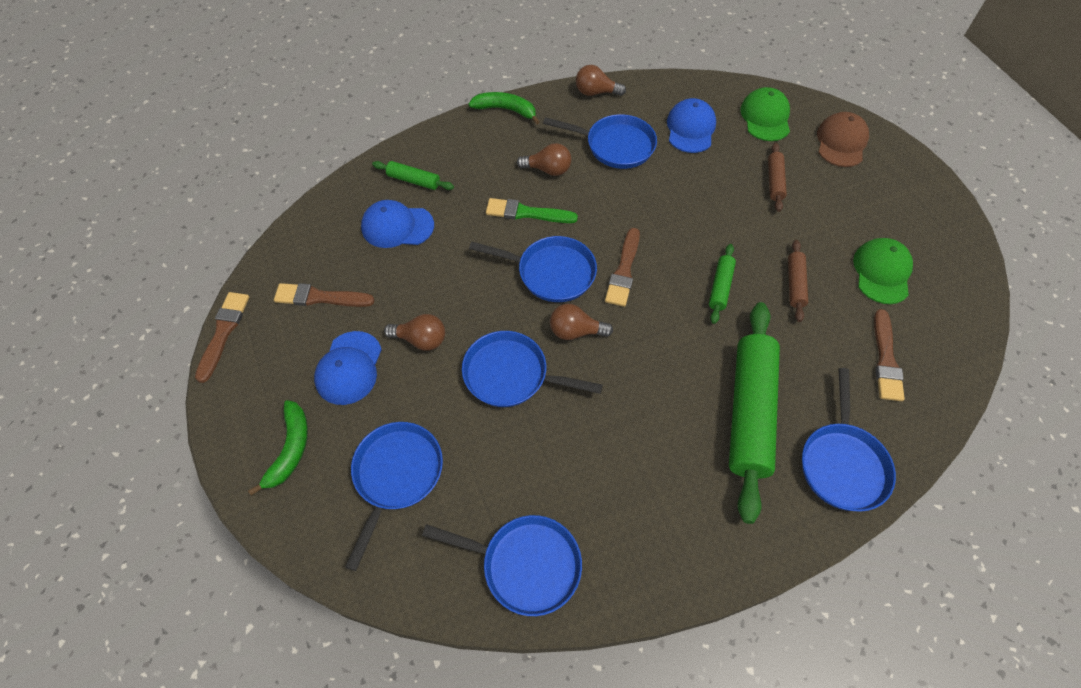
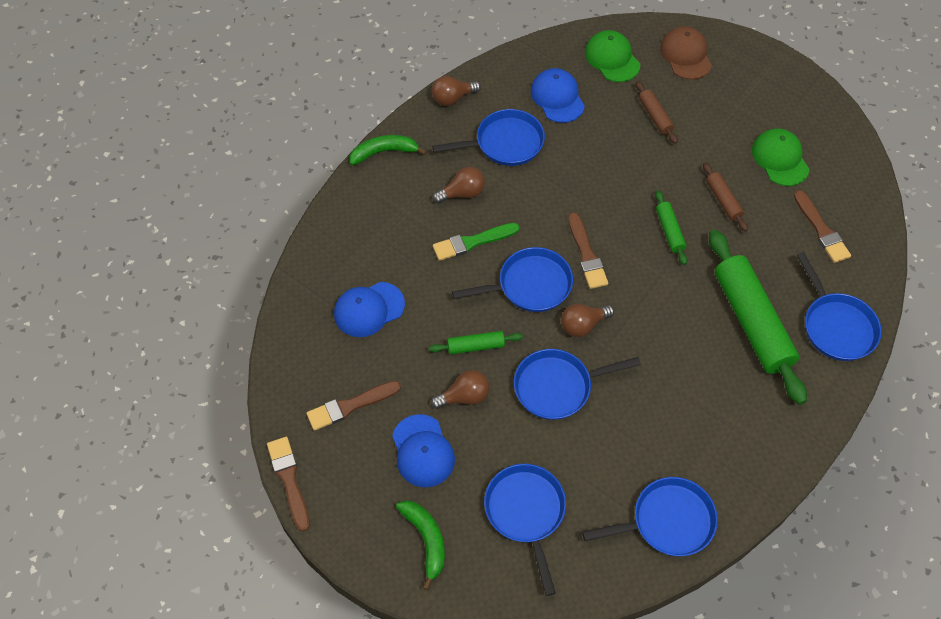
camera: 30 degrees left, 0 degrees up
green rolling pin [372,161,454,190] -> green rolling pin moved to [429,331,523,355]

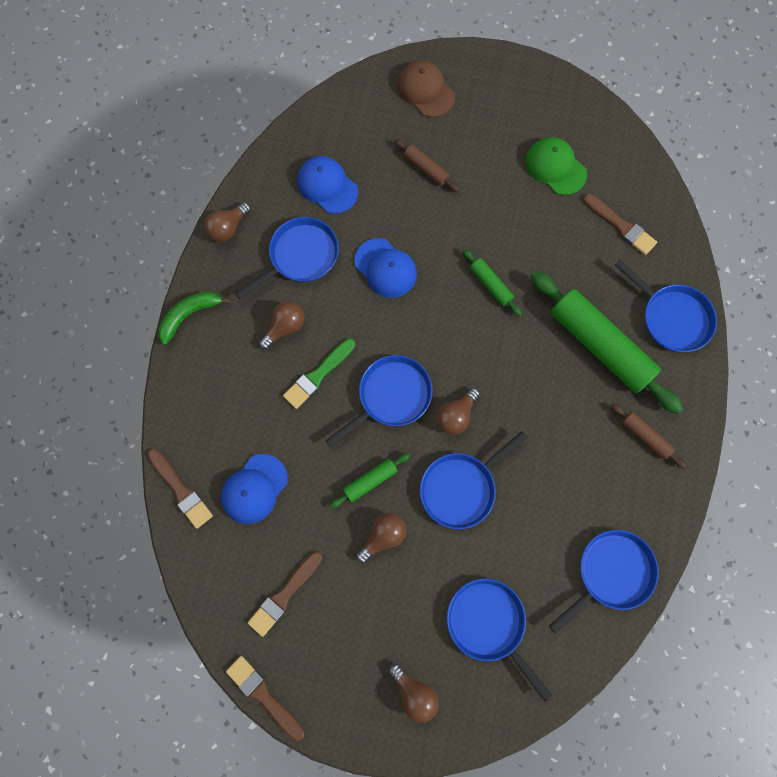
camera: 25 degrees left, 15 degrees up
blue cap [392,414,455,487] -> blue cap moved to [354,238,417,298]
green banana [396,500,445,590] -> brown light bulb [389,663,439,723]
brown brush [568,212,608,289] -> brown brush moved to [148,449,213,529]
green cap [585,30,640,82] -> none
brown rolling pin [703,162,748,231] -> brown rolling pin moved to [611,403,686,469]

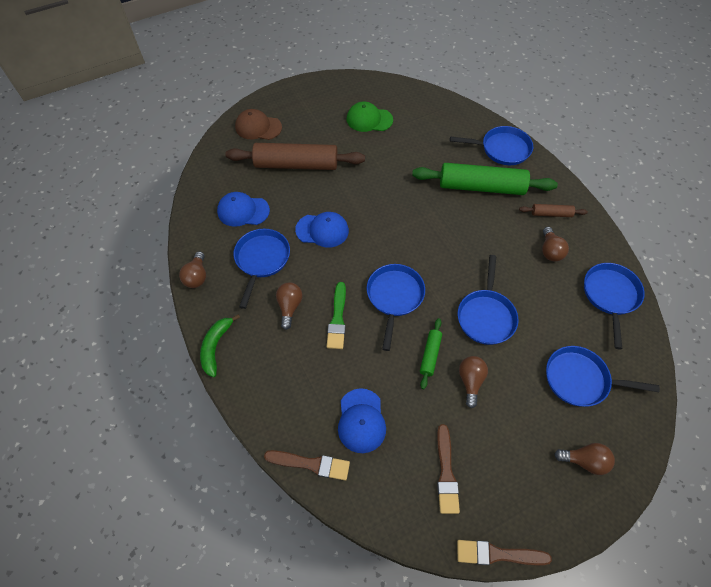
camera: 40 degrees left, 15 degrees down
brown rolling pin [394,139,460,192] -> brown rolling pin [225,143,365,170], size x2.18
brown light bulb [437,388,480,435] -> brown light bulb moved to [542,227,569,262]
green rolling pin [463,249,522,316] -> none
brown brush [583,193,657,255] -> none

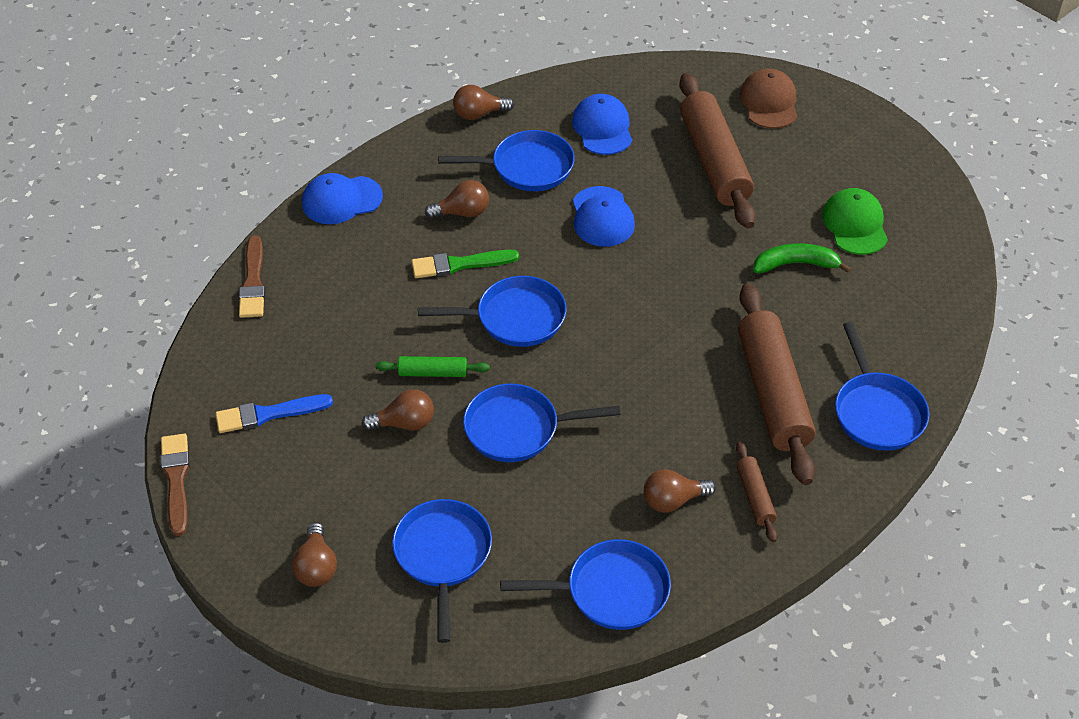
camera: 75 degrees right, 10 degrees down
green banana [200,314,240,377] -> green banana moved to [753,243,852,273]
blue cap [338,388,386,453] -> blue cap moved to [302,173,383,224]
green rolling pin [412,163,558,195] -> brown rolling pin [738,283,815,485]
brown brush [437,424,460,514] -> blue brush [215,394,333,433]

